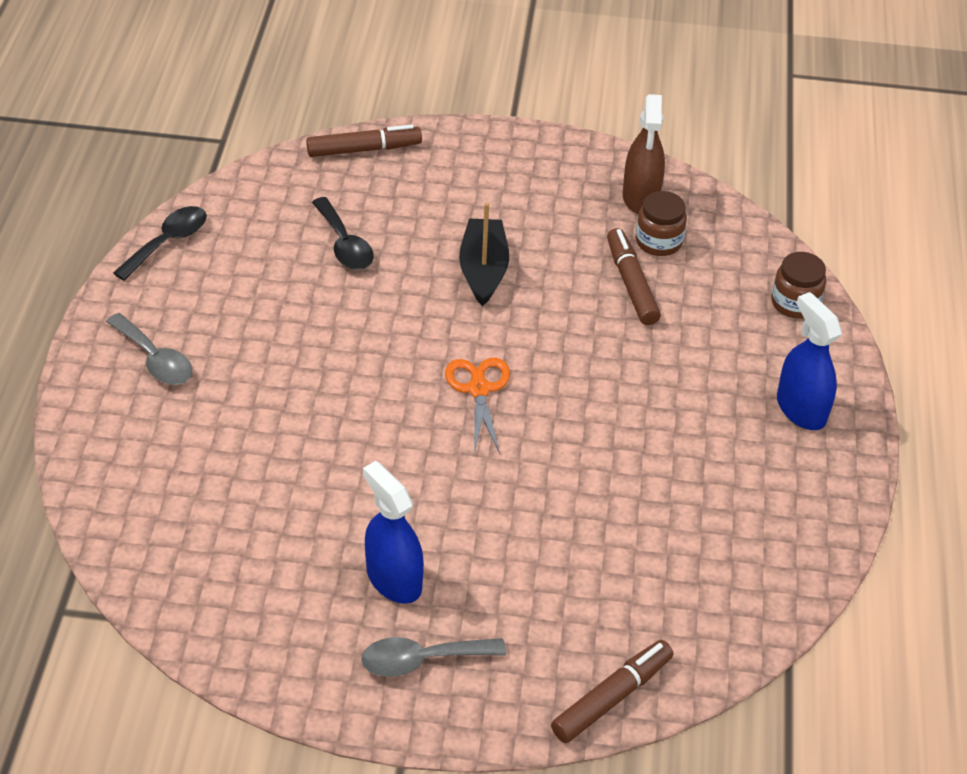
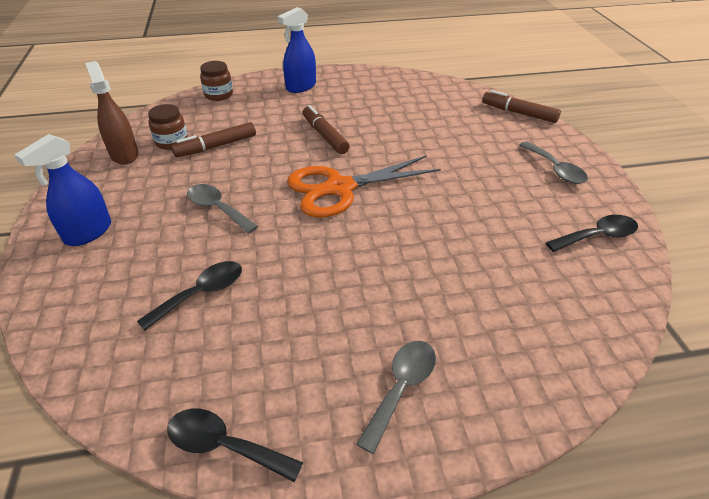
camera: 105 degrees left, 5 degrees down
brown marker [306,125,422,157] -> brown marker moved to [303,105,350,154]
blue spray bottle [363,461,424,604] -> blue spray bottle moved to [14,134,111,246]
orange scissors [445,358,510,454] -> orange scissors [287,155,441,218], size x1.73
black boat [459,202,509,306] -> grey spoon [187,184,258,234]
brown spray bottle [623,94,665,214] -> brown spray bottle turned 105 degrees counterclockwise [85,61,138,164]
none -> black spoon [546,215,638,252]

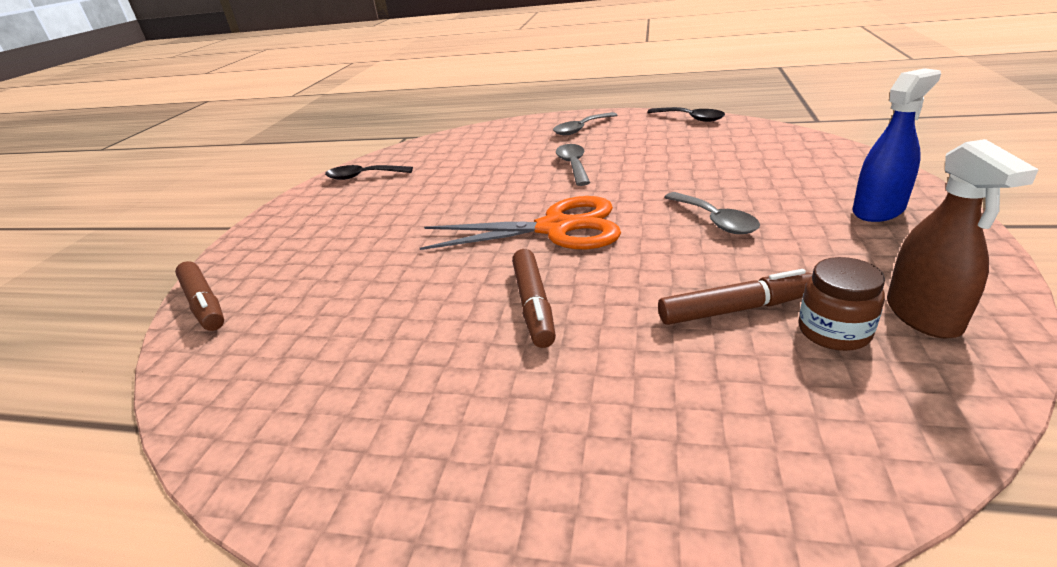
camera: 155 degrees left, 10 degrees down
black spoon [137,261,242,331] -> none
brown jar [200,61,233,101] -> none
blue spray bottle [278,7,316,93] -> none
grey spoon [519,142,588,184] -> grey spoon moved to [556,144,590,186]

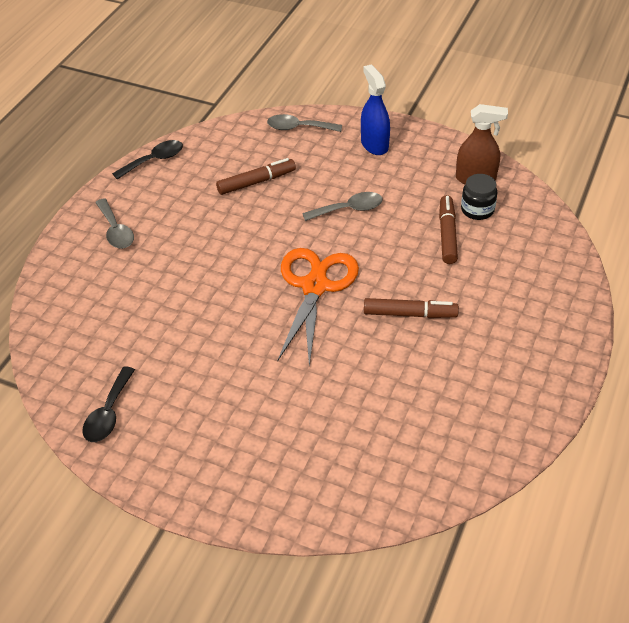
camera: 80 degrees left, 15 degrees up
brown marker [175,261,224,331] -> brown marker moved to [216,158,296,195]
grey spoon [556,144,590,186] -> grey spoon moved to [267,114,342,132]
brown jar [798,257,885,351] -> black jar [461,174,497,220]

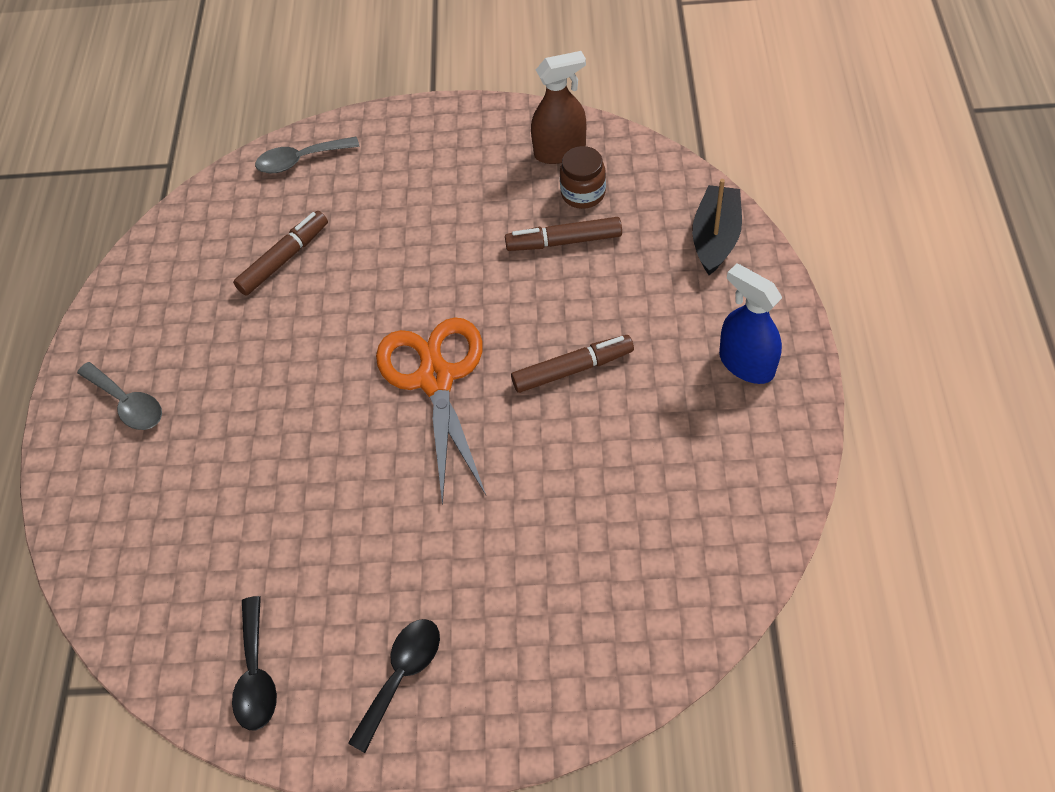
camera: 20 degrees left, 10 degrees up
black spoon [112,140,183,180] -> black spoon moved to [348,619,440,753]
grey spoon [302,192,383,221] -> none
blue spray bottle [361,64,390,155] -> blue spray bottle moved to [719,263,782,384]
brown marker [439,195,458,264] -> brown marker turned 75 degrees counterclockwise [505,217,622,251]
black jar [461,174,497,220] -> brown jar [560,146,606,209]
none -> black boat [692,179,742,275]

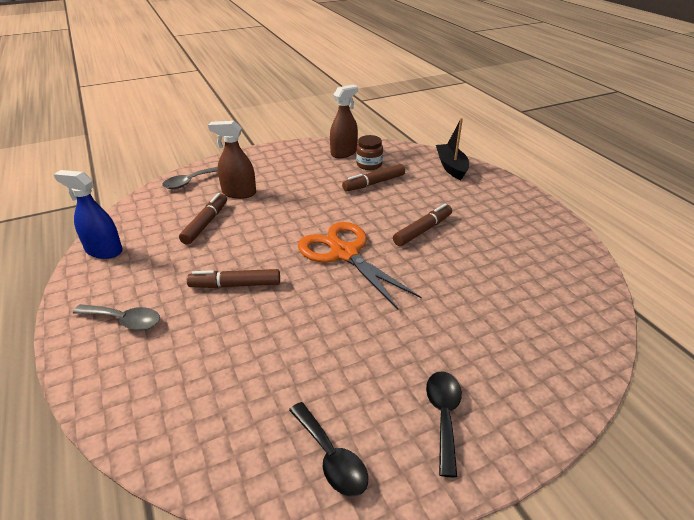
camera: 30 degrees left, 20 degrees down
blue spray bottle [719,263,782,384] -> blue spray bottle moved to [54,170,123,259]
none -> brown marker [187,269,280,288]
none -> brown spray bottle [208,121,256,199]

